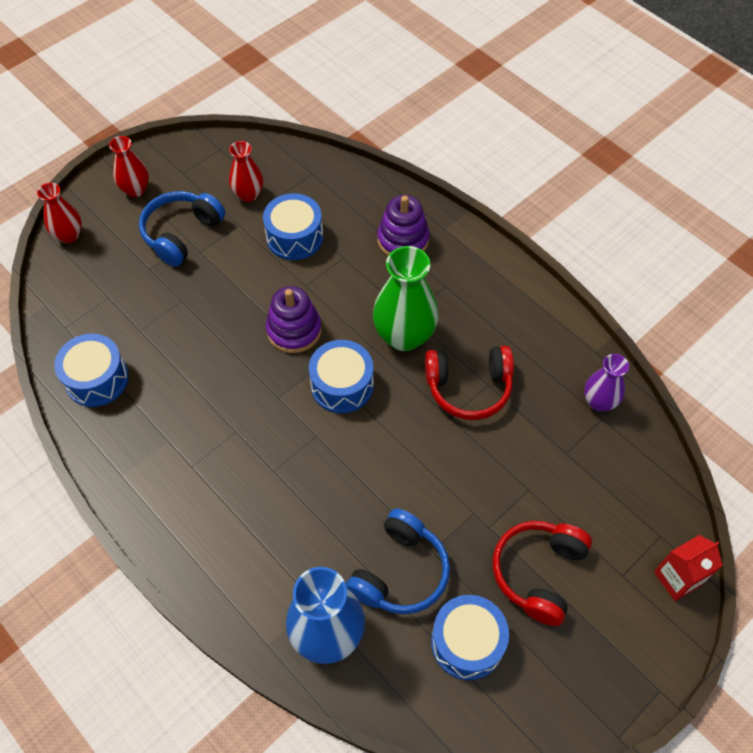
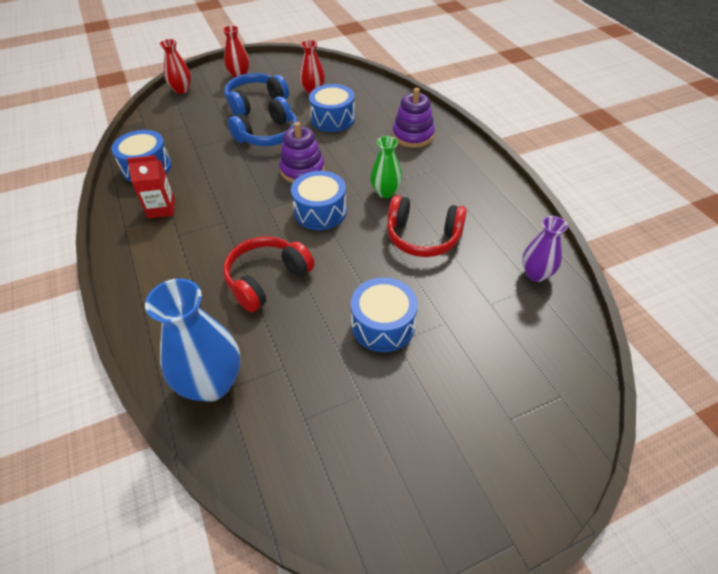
camera: 20 degrees right, 10 degrees down
blue headphones [346,508,450,614] -> blue headphones moved to [228,97,298,146]
green vase [373,246,439,351] -> green vase [370,136,402,198], size x0.59
blue drum [431,595,509,680] -> blue drum moved to [351,277,418,352]
red headphones [493,521,592,626] -> red headphones moved to [223,236,315,313]
red carton [654,535,723,601] -> red carton moved to [127,155,175,219]

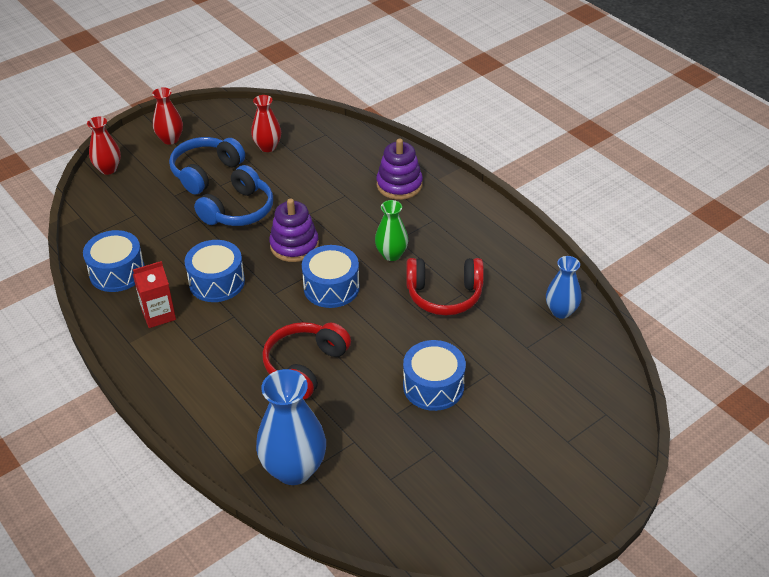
camera: 15 degrees left, 5 degrees down
blue drum [309,84,355,132] -> blue drum moved to [185,240,245,302]
purple vase [522,216,568,282] -> blue vase [546,256,581,319]

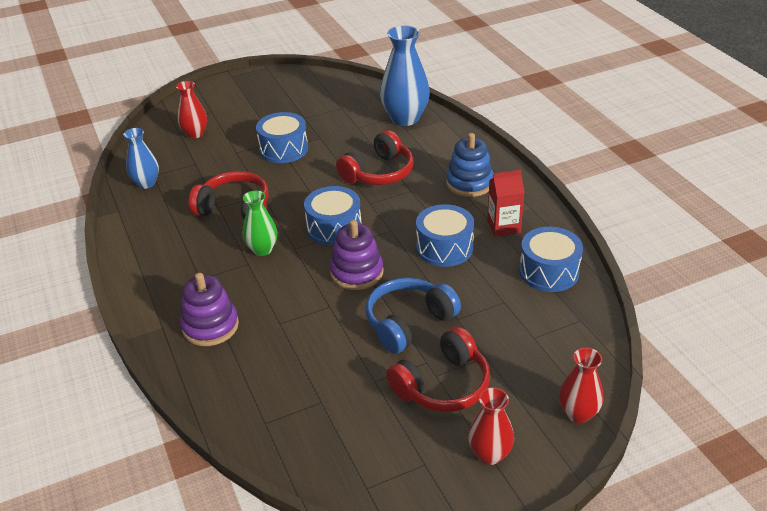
camera: 165 degrees left, 5 degrees down
blue headphones [169,137,245,195] -> red headphones [386,327,490,412]
red vase [251,95,281,152] -> red vase moved to [176,81,207,138]
none -> blue stacking toy [446,133,494,197]

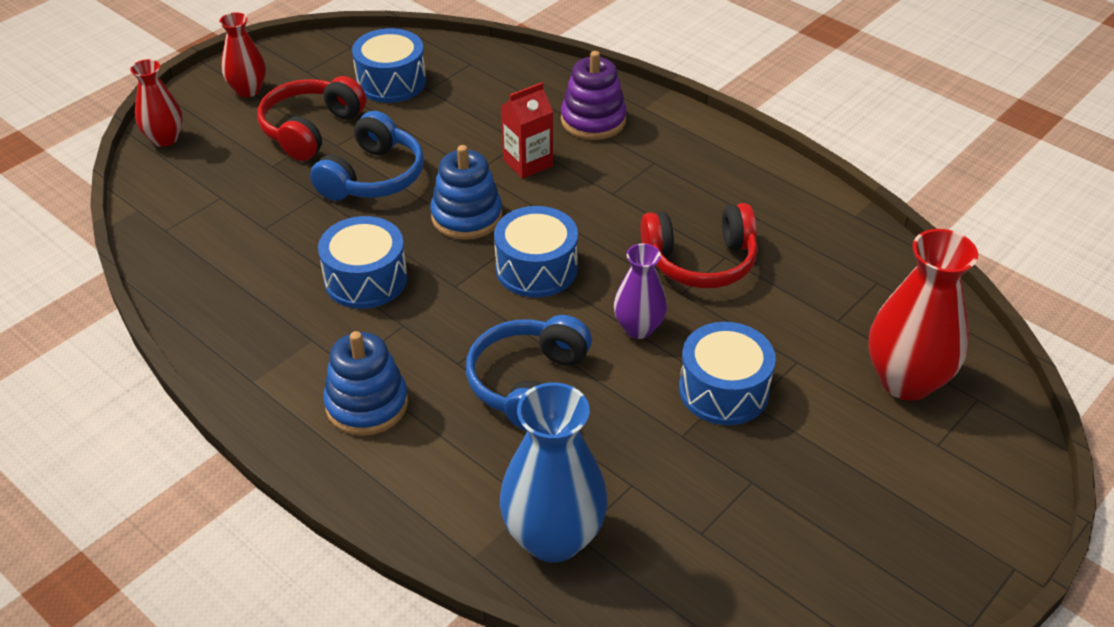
camera: 155 degrees right, 5 degrees up
blue vase [123,128,159,189] -> none
red vase [176,81,207,138] -> red vase [869,229,978,401], size x1.71
green vase [242,190,278,256] -> none
purple stacking toy [330,220,383,290] -> blue stacking toy [430,145,503,240]
red headphones [336,130,414,185] -> blue headphones [466,315,592,431]
red carton [487,170,525,237] -> red carton moved to [501,82,553,179]
blue drum [519,227,583,292] -> blue drum moved to [352,28,426,103]
none -> purple vase [614,243,667,339]

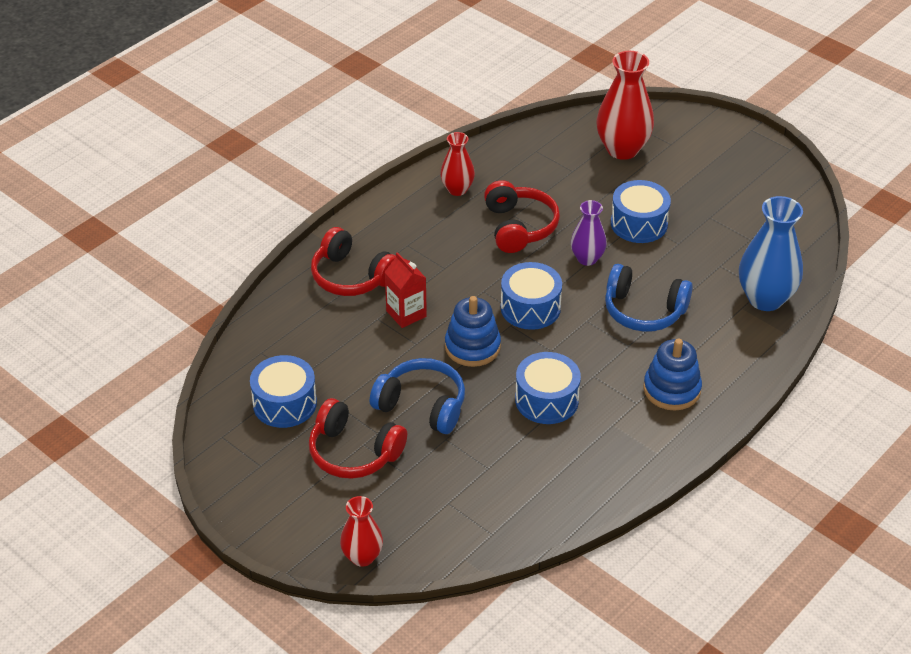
camera: 90 degrees left, 0 degrees up
red vase [219,12,266,97] -> red vase moved to [440,132,475,196]
purple stacking toy [561,51,627,140] -> red headphones [311,227,396,296]

